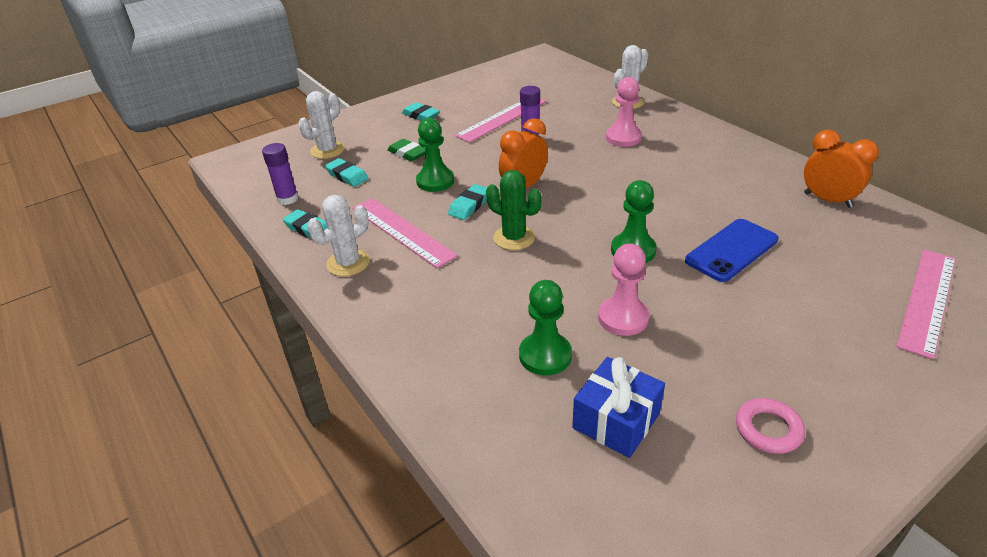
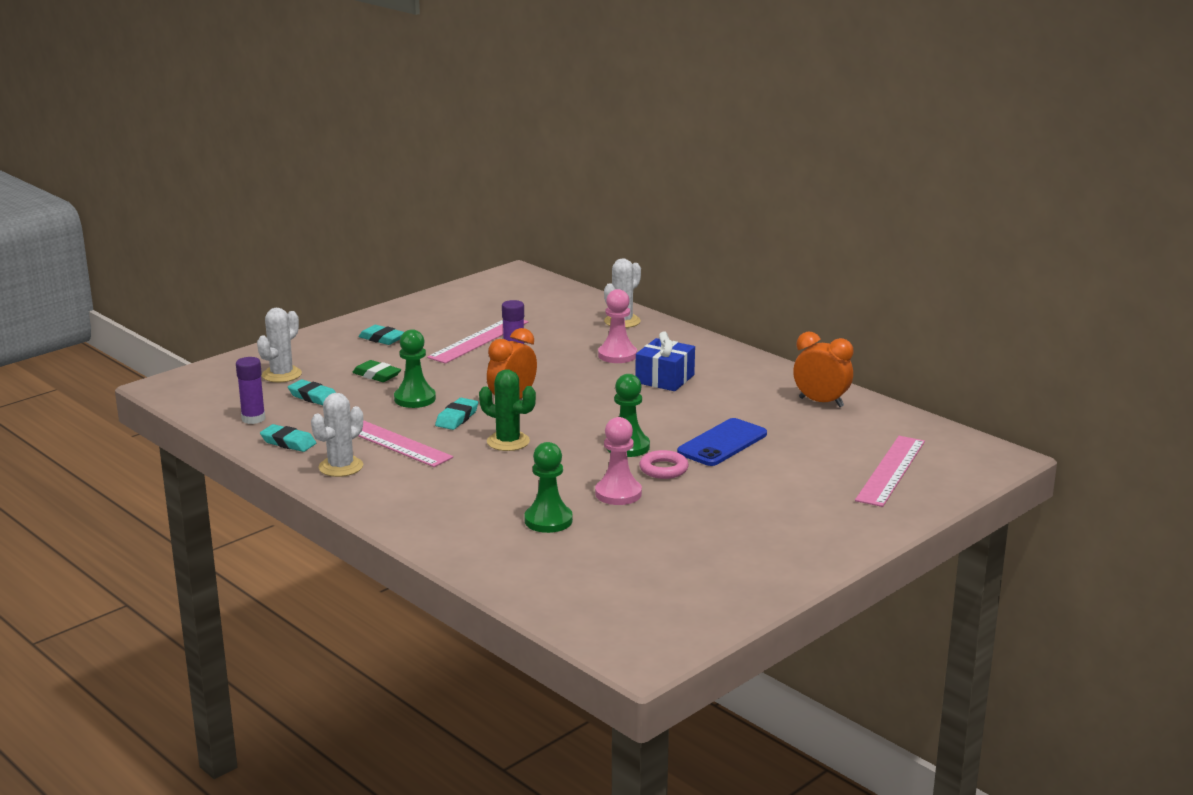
camera: 10 degrees left, 15 degrees down
blue gift [572,357,665,458] -> blue gift moved to [635,331,695,391]
pink ring [736,398,805,454] -> pink ring moved to [639,450,689,479]

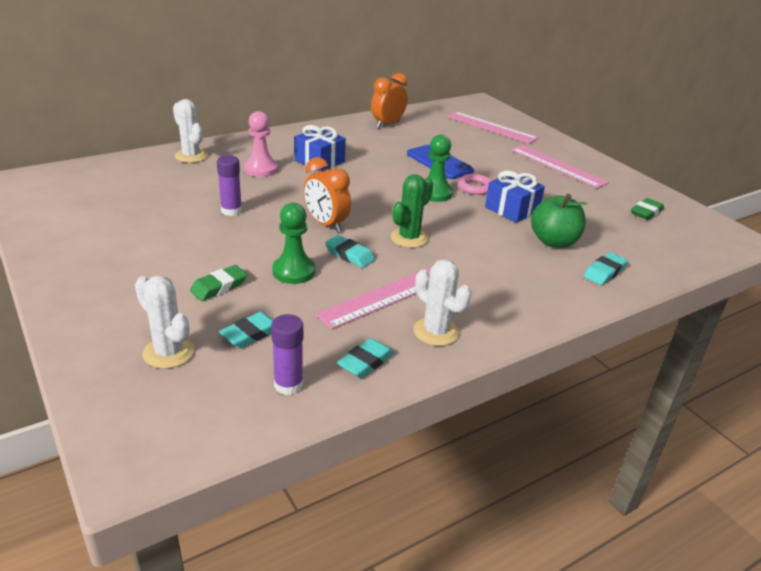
camera: 80 degrees left, 10 degrees up
turquoise eraser [358,325,404,345] -> turquoise eraser moved to [584,252,628,285]
pink ruler [427,320,528,364] -> pink ruler moved to [511,145,609,188]
green pawn [524,442,573,533] -> green apple [531,194,587,248]
pink pawn [595,417,642,505] -> blue gift [485,171,545,223]
none -> green eraser [631,198,664,220]

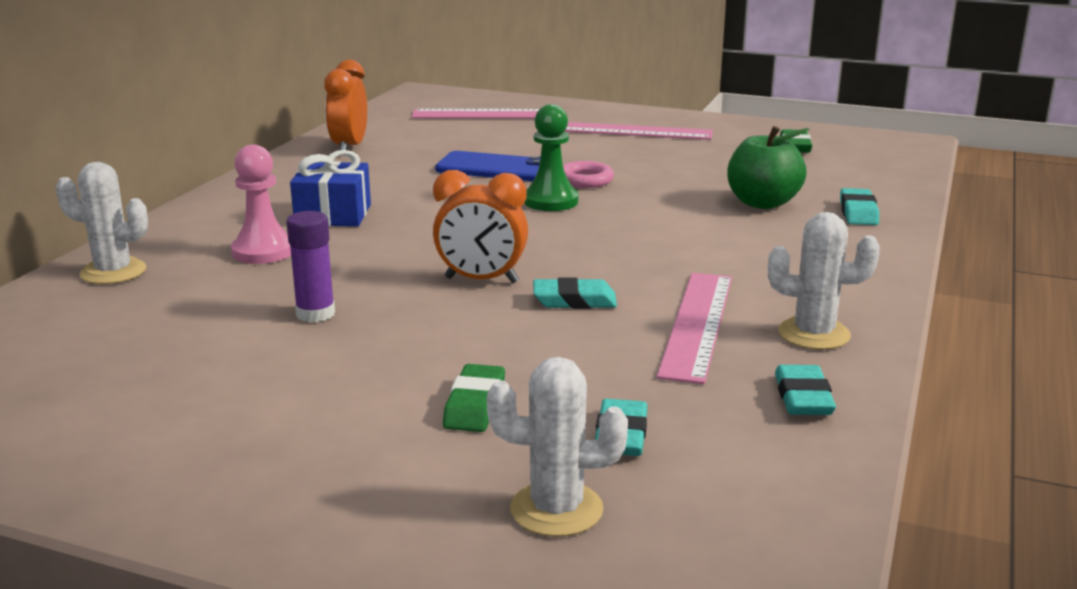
camera: 35 degrees left, 10 degrees down
purple glue stick [271,314,303,395] -> none
green pawn [272,203,315,284] -> none
green cactus [391,174,434,248] -> none
blue gift [485,171,545,223] -> none

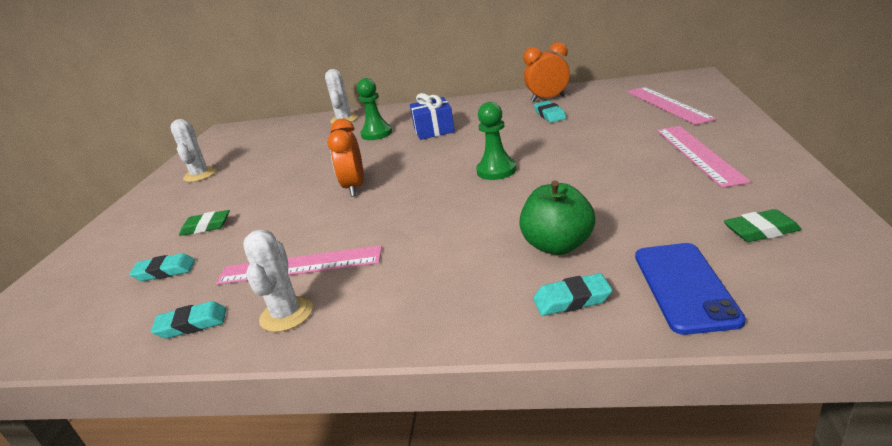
camera: 80 degrees right, 5 degrees up
pink pawn [231,145,291,264] -> green pawn [357,78,392,140]
purple glue stick [286,211,335,322] -> none
blue phone [435,151,540,181] -> blue phone moved to [635,243,746,335]
white cactus [487,357,628,537] -> white cactus moved to [170,119,216,182]
turquoise eraser [533,277,617,309] -> turquoise eraser moved to [534,101,566,123]
pink ring [563,161,614,188] -> none

